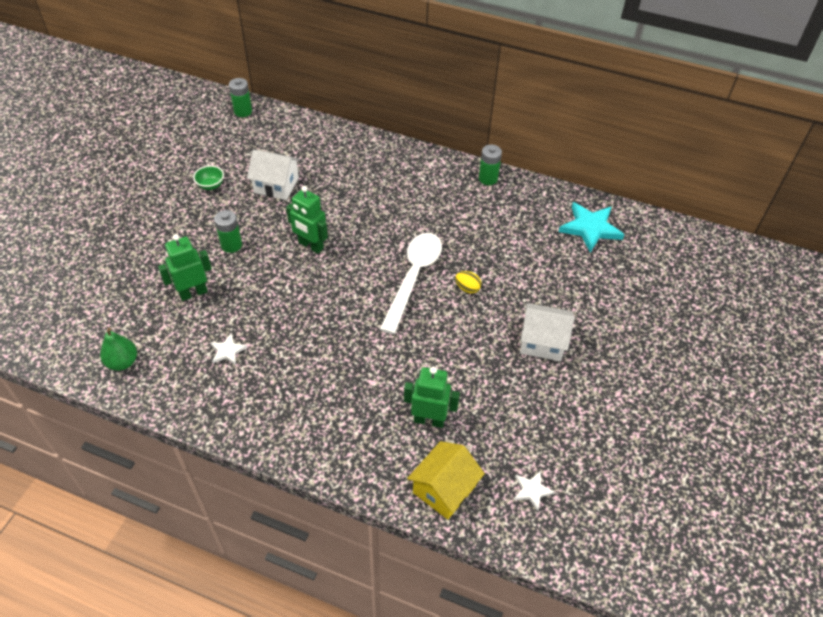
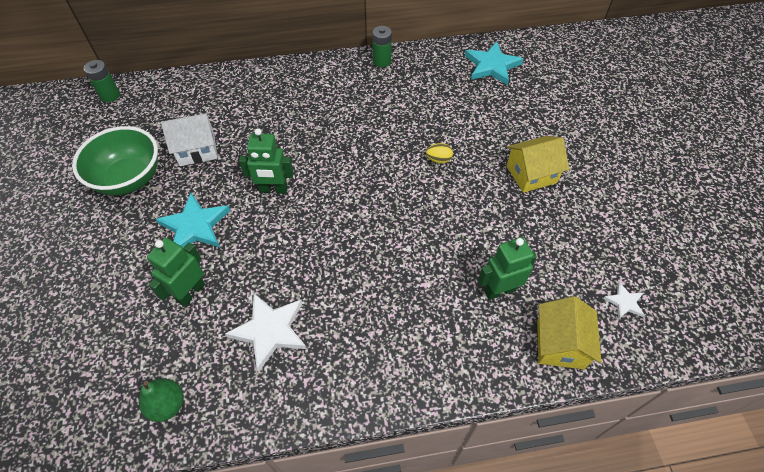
camera: 30 degrees left, 5 degrees up
green bowl [193,165,224,190] -> green bowl [72,126,158,196], size x2.35
white star [210,333,247,365] -> white star [225,293,307,372], size x1.96
green battery [214,210,242,253] -> turquoise star [155,193,231,247]
white spoon [380,233,442,334] -> none
white house [520,303,574,361] -> yellow house [507,136,569,193]

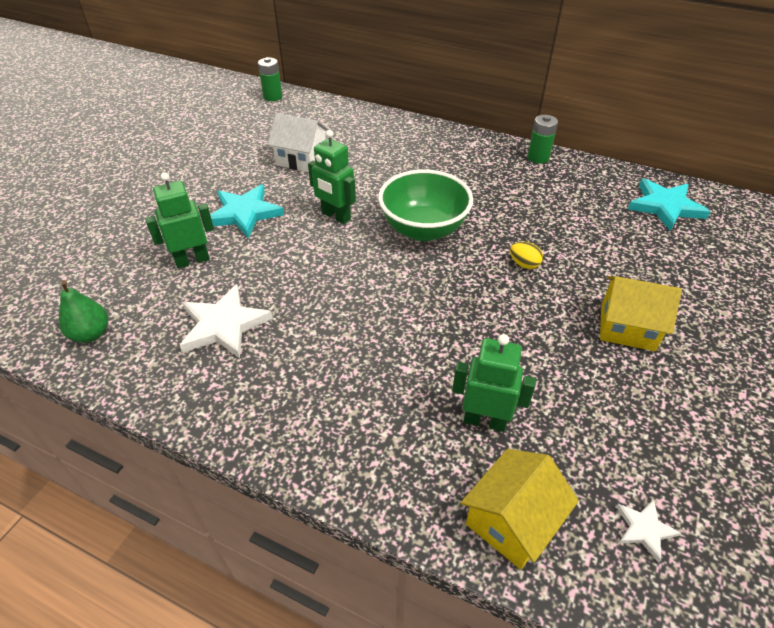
camera: 35 degrees right, 10 degrees down
green bowl [72,126,158,196] -> green bowl moved to [378,170,473,241]

